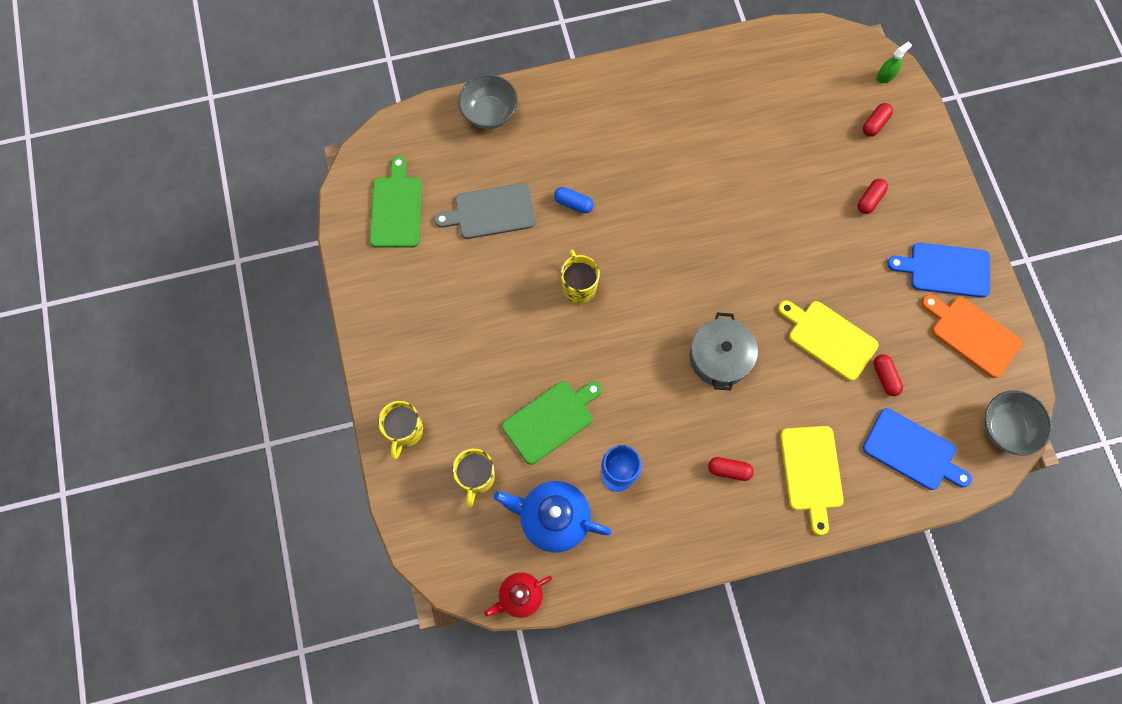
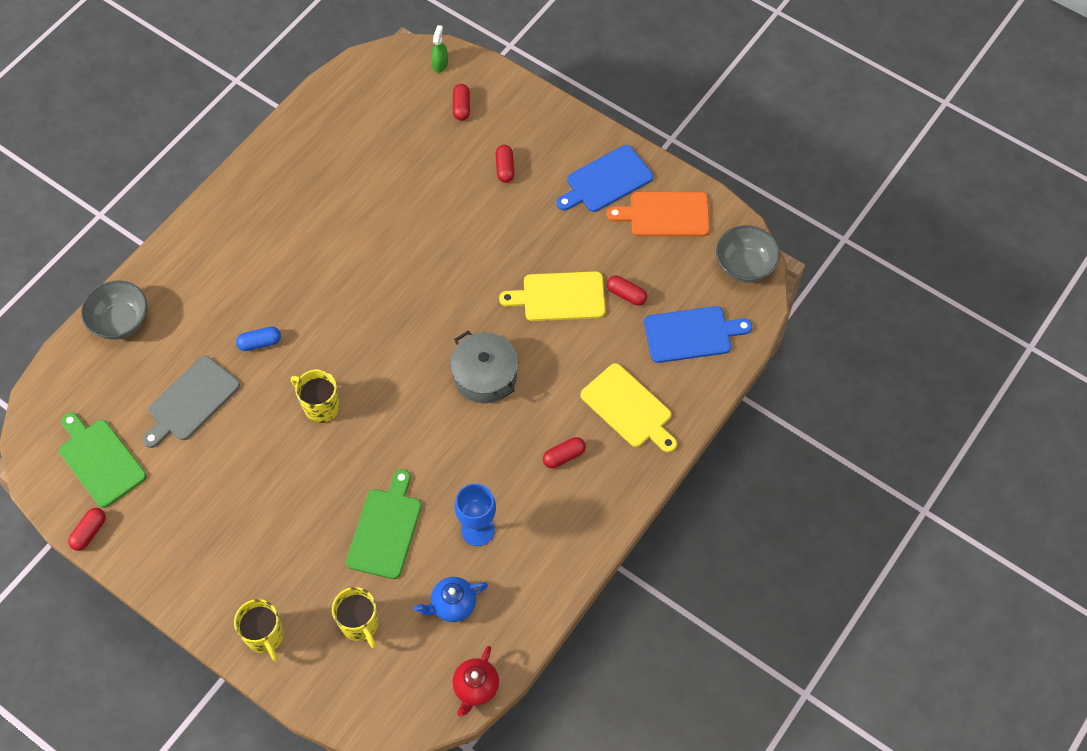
camera: 40 degrees left, 10 degrees down
blue teapot [494,481,612,553] -> blue teapot [414,577,488,622], size x0.61
none -> red capsule [68,508,106,551]

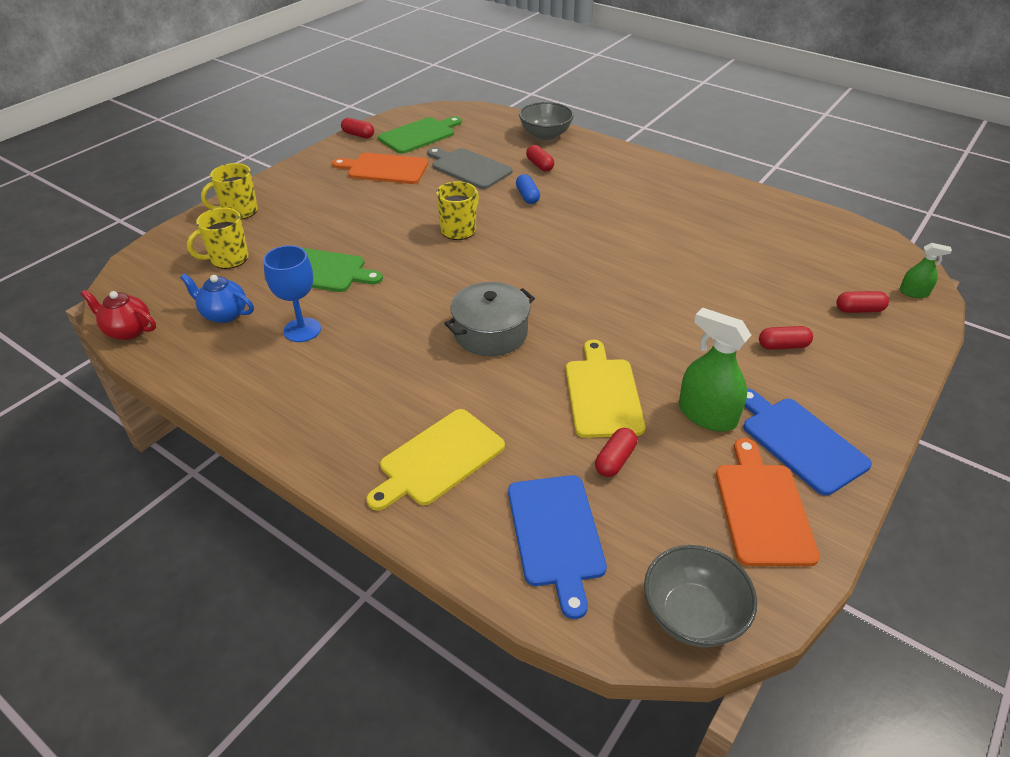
camera: 90 degrees right, 20 degrees down
blue teapot [414,577,488,622] -> blue teapot turned 45 degrees counterclockwise [180,274,254,323]
red capsule [543,437,586,468] -> red capsule moved to [526,145,554,172]
none -> orange cutting board [332,153,428,184]
none -> green spray bottle [679,307,751,432]

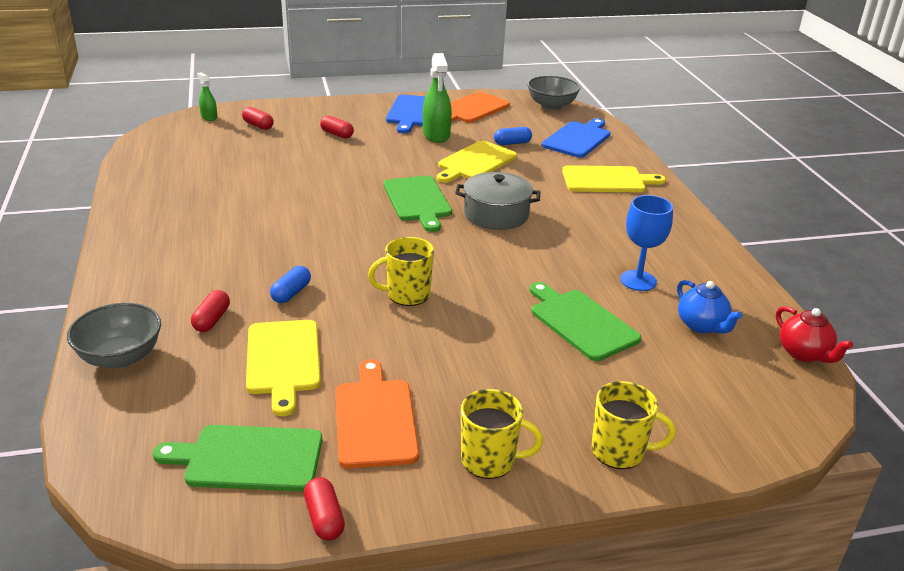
camera: 140 degrees left, 10 degrees down
yellow mug [187,208,249,269] -> yellow mug moved to [461,389,543,479]
orange cutting board [332,153,428,184] -> orange cutting board turned 150 degrees counterclockwise [335,359,419,469]
grey cutting board [427,147,513,189] -> yellow cutting board [246,320,321,416]
red capsule [595,428,637,477] -> blue capsule [494,127,532,145]
none -> green cutting board [384,176,452,232]

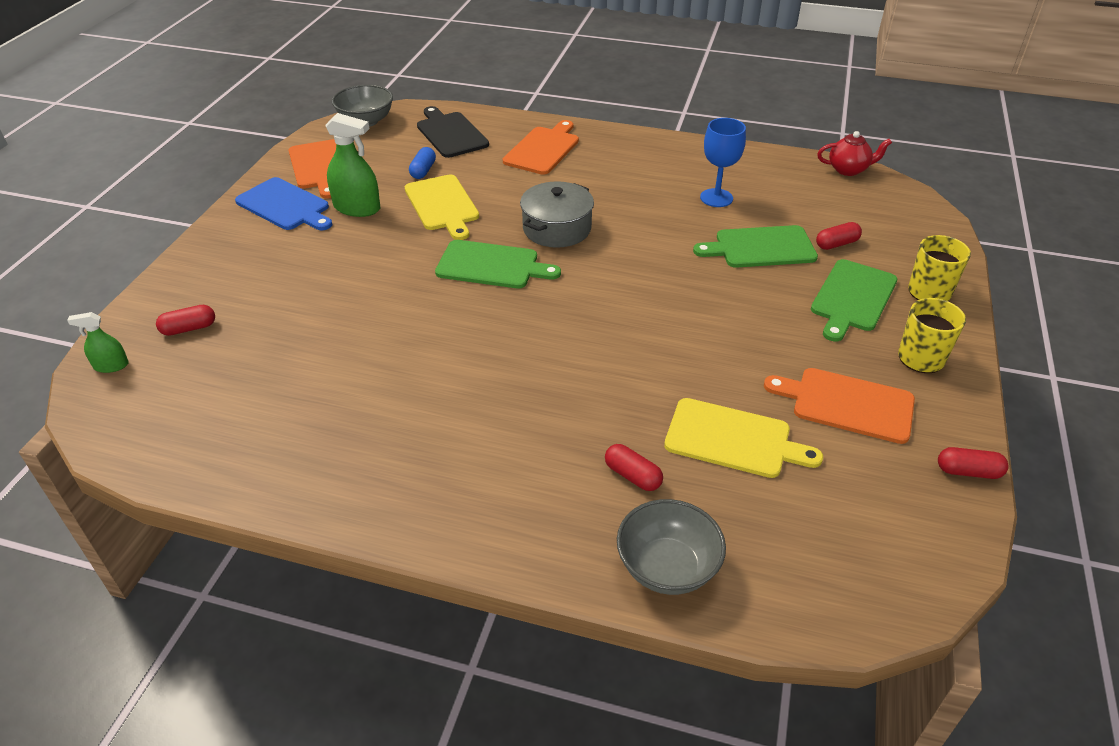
camera: 60 degrees left, 10 degrees up
green cutting board [153,425,322,492] -> green cutting board moved to [811,259,898,342]
blue capsule [270,266,311,303] -> none
red capsule [320,116,354,139] -> red capsule moved to [816,222,862,250]
yellow mug [368,237,434,306] -> none
blue cutting board [542,118,610,158] -> black cutting board [417,106,489,158]
yellow cutting board [562,165,666,192] -> orange cutting board [503,120,579,175]
blue teapot [677,280,742,334] -> none

